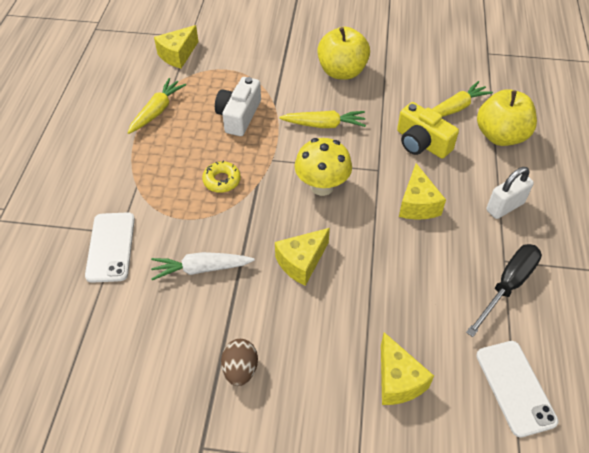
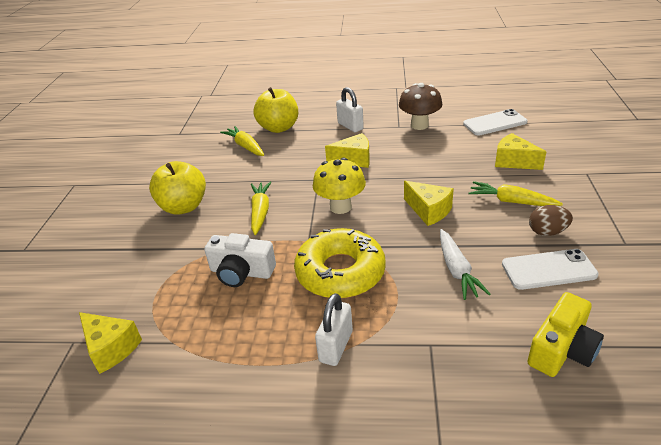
camera: 90 degrees left, 15 degrees down
white phone [85,212,135,283] -> white phone moved to [502,249,599,290]
yellow carrot [127,78,186,134] -> yellow carrot moved to [469,181,563,206]
yellow donut [202,161,241,193] -> yellow donut [294,228,386,298], size x2.19
yellow cheese [381,332,434,405] -> yellow cheese turned 120 degrees counterclockwise [495,133,546,170]
yellow camera [397,102,459,159] -> yellow camera moved to [527,292,604,377]
black screwdriver [466,244,542,337] -> brown mushroom [399,83,442,130]
none -> white padlock [315,293,353,366]

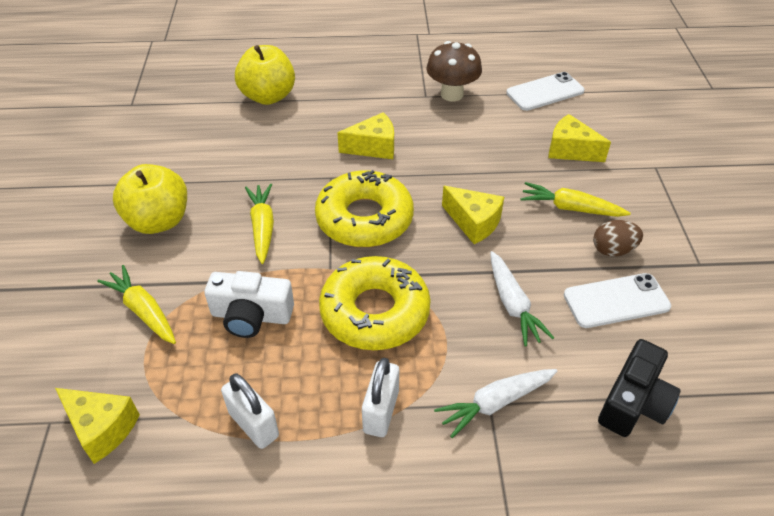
camera: 10 degrees left, 10 degrees up
yellow carrot [220,126,264,156] -> yellow carrot moved to [97,265,176,344]
yellow mushroom [313,158,366,214] -> yellow donut [315,170,414,247]
white padlock [336,87,364,132] -> white padlock moved to [221,374,279,449]
yellow camera [527,292,604,377] -> black camera [598,339,680,437]
none -> white carrot [434,369,558,438]

